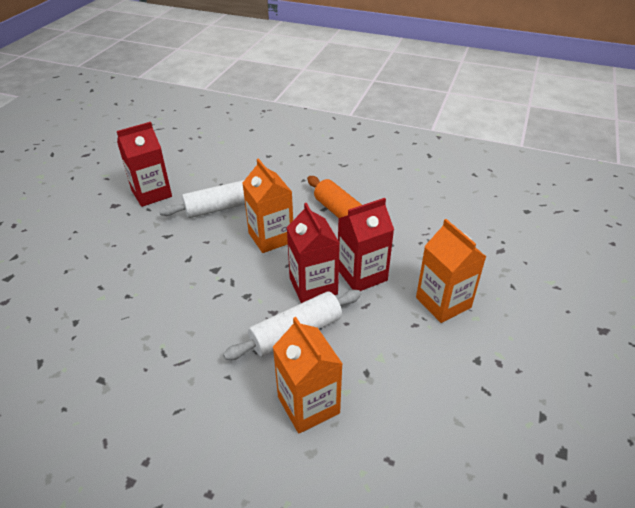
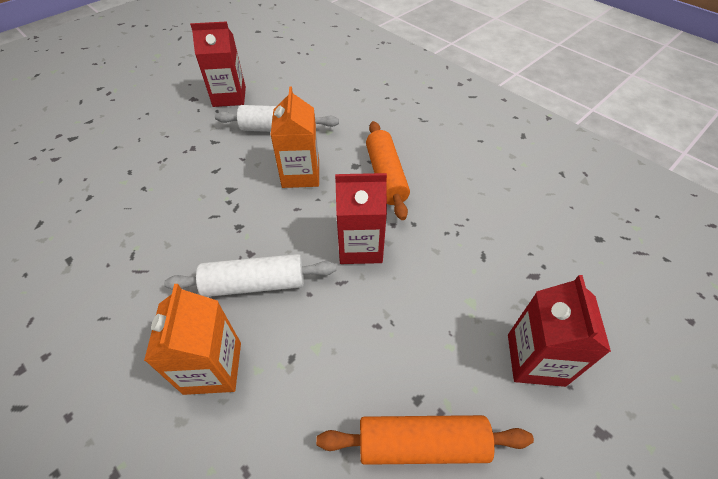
camera: 25 degrees right, 10 degrees up
red carton [287,203,340,303] -> red carton moved to [508,275,611,387]
orange carton [416,219,486,323] -> none
none -> orange rolling pin [316,415,534,465]

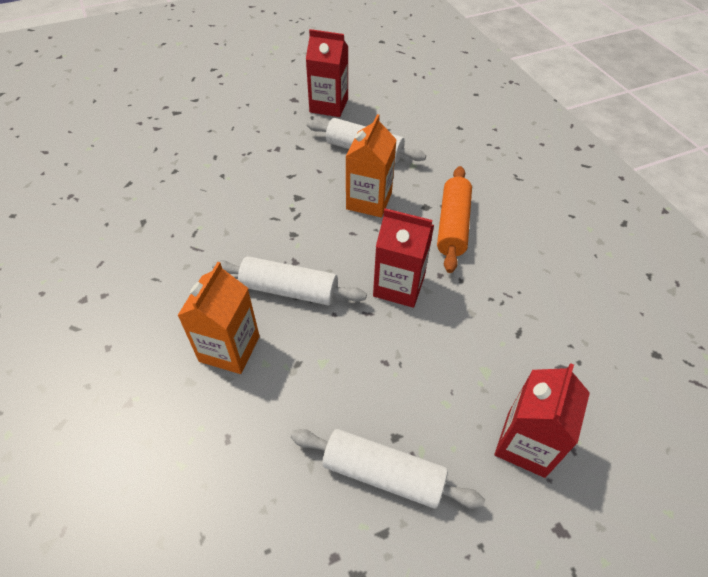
camera: 20 degrees right, 0 degrees up
orange rolling pin [316,415,534,465] -> white rolling pin [291,429,485,509]

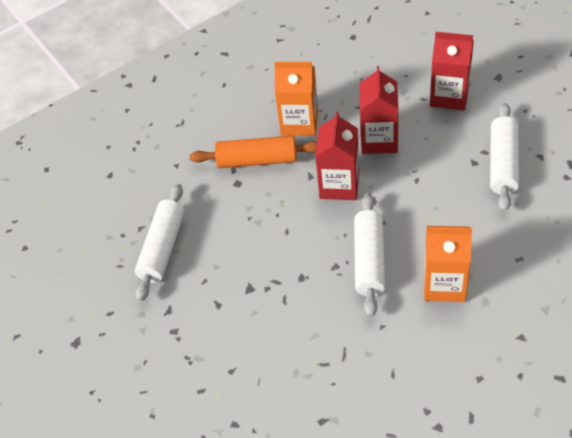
camera: 95 degrees left, 0 degrees up
red carton [306,29,348,117] -> red carton moved to [360,66,398,154]
orange carton [346,114,397,217] -> orange carton moved to [274,62,318,136]

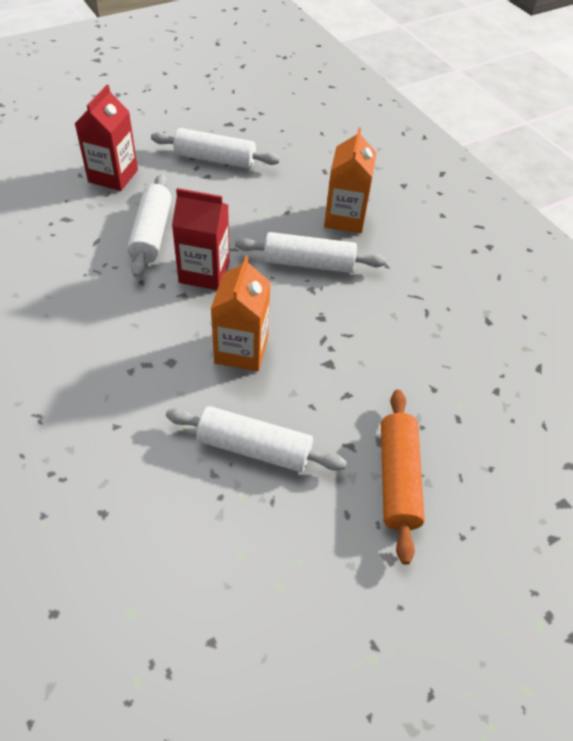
camera: 95 degrees left, 0 degrees up
orange rolling pin [189,136,317,168] -> orange rolling pin moved to [381,390,425,565]
orange carton [274,62,318,136] -> orange carton moved to [211,256,271,371]
red carton [360,66,398,154] -> white rolling pin [127,174,172,278]

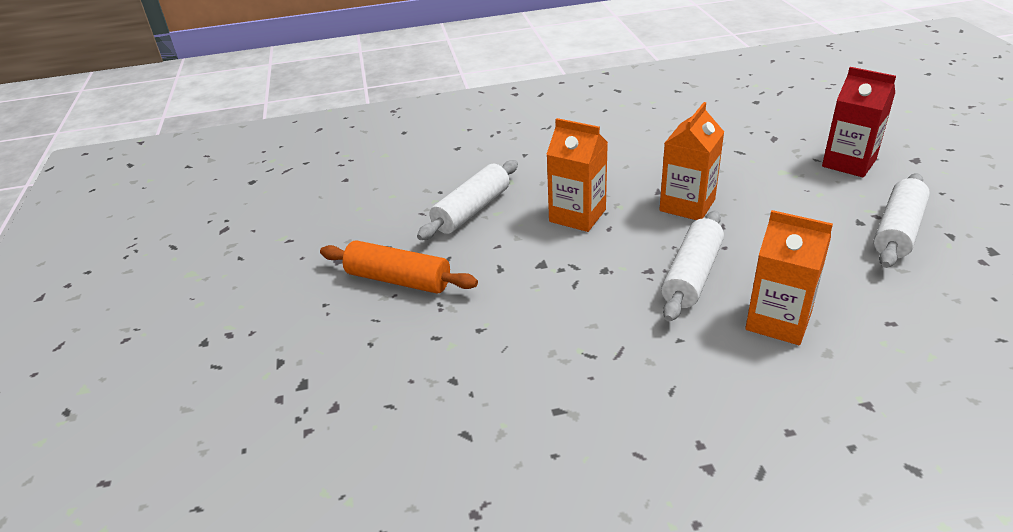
camera: 115 degrees right, 15 degrees down
white rolling pin [127,174,172,278] -> none
red carton [172,188,230,290] -> orange carton [659,102,724,220]

